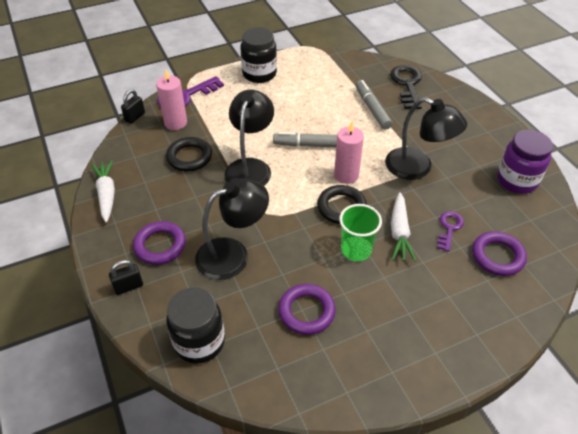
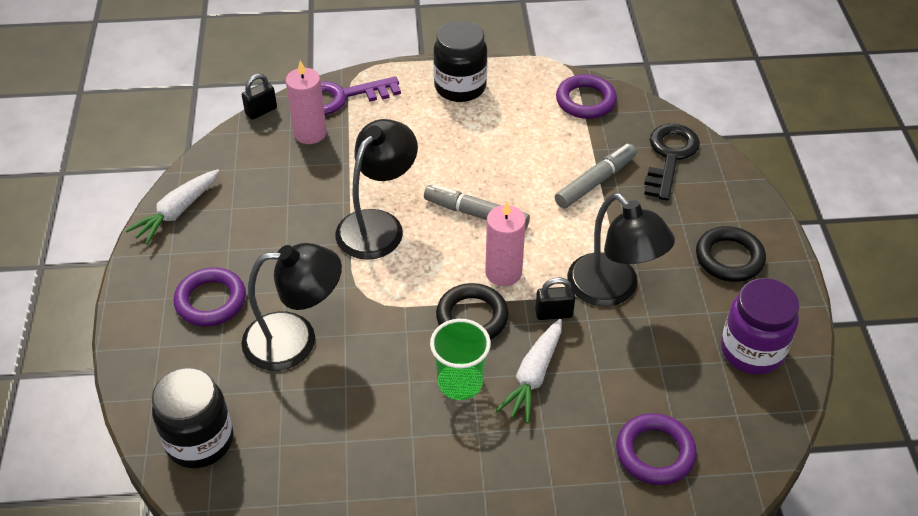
camera: 20 degrees right, 0 degrees up
white carrot [91,160,115,223] -> white carrot turned 150 degrees counterclockwise [125,169,219,245]
black padlock [109,260,143,295] -> black padlock moved to [535,277,575,320]
black ring [166,137,212,172] -> black ring moved to [696,226,766,282]
purple ring [278,284,336,335] -> purple ring moved to [556,74,617,119]
grey marker [355,80,392,129] -> grey marker turned 45 degrees clockwise [555,144,637,209]
purple key [437,211,464,252] -> none

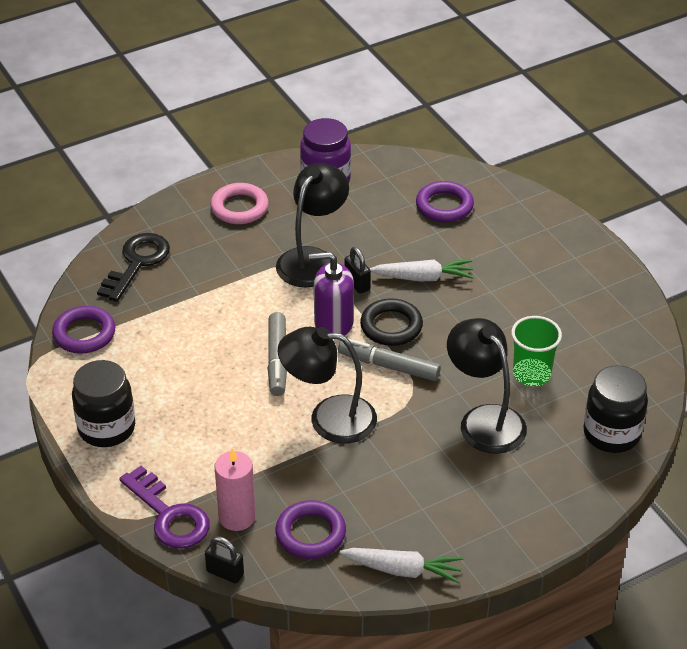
camera: 115 degrees left, 5 degrees down
purple ring [174,267,246,326] -> purple ring moved to [275,500,346,559]
green cup [430,319,491,400] -> green cup moved to [511,316,562,386]
pink candle [485,201,526,286] -> purple soap dispenser [309,252,354,336]
grey marker [555,144,637,209] -> grey marker moved to [338,338,441,381]
black key [644,124,700,201] -> black key turned 120 degrees clockwise [97,233,170,302]
black ring [696,226,766,282] -> pink ring [211,183,268,224]

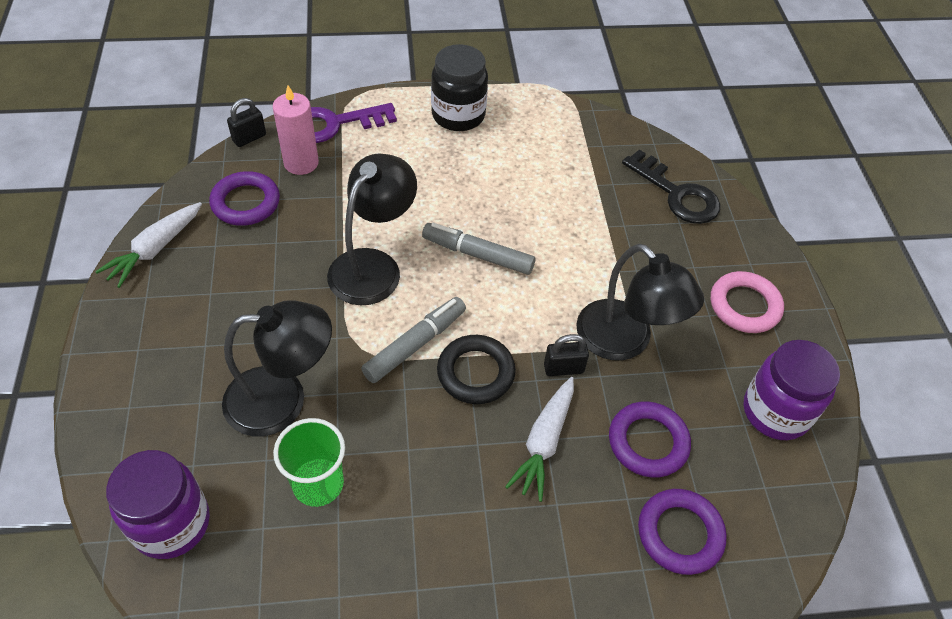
camera: 110 degrees right, 10 degrees up
purple ring [52,306,115,354] -> purple ring moved to [609,401,691,478]
purple soap dispenser [309,252,354,336] -> none
black jar [583,365,648,453] -> purple jar [106,450,210,559]

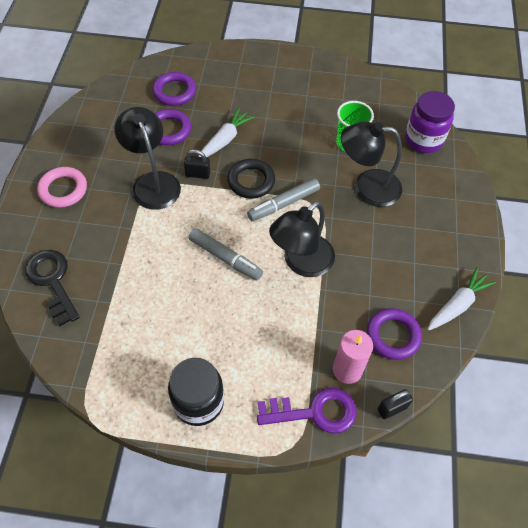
camera: 165 degrees left, 5 degrees up
purple jar [743,340,840,440] -> none

